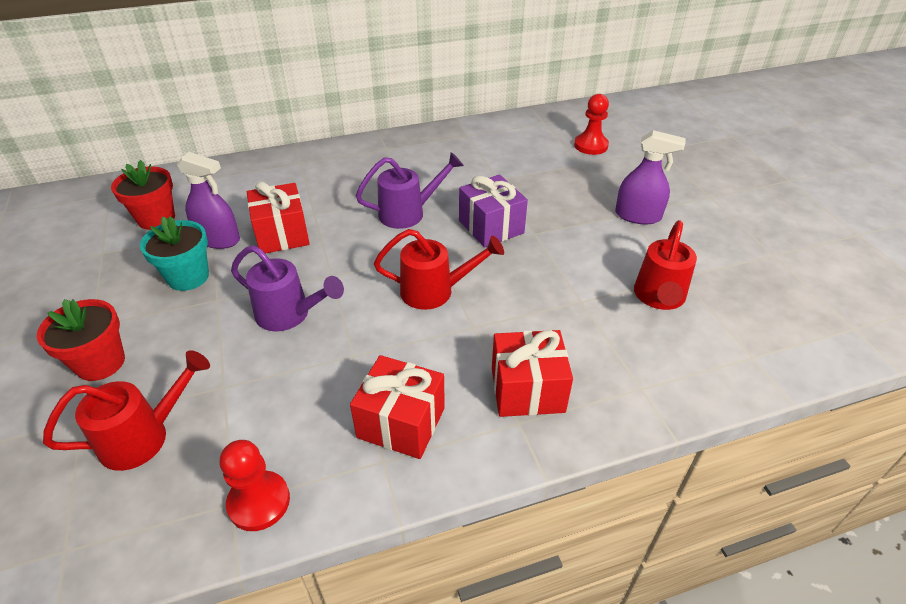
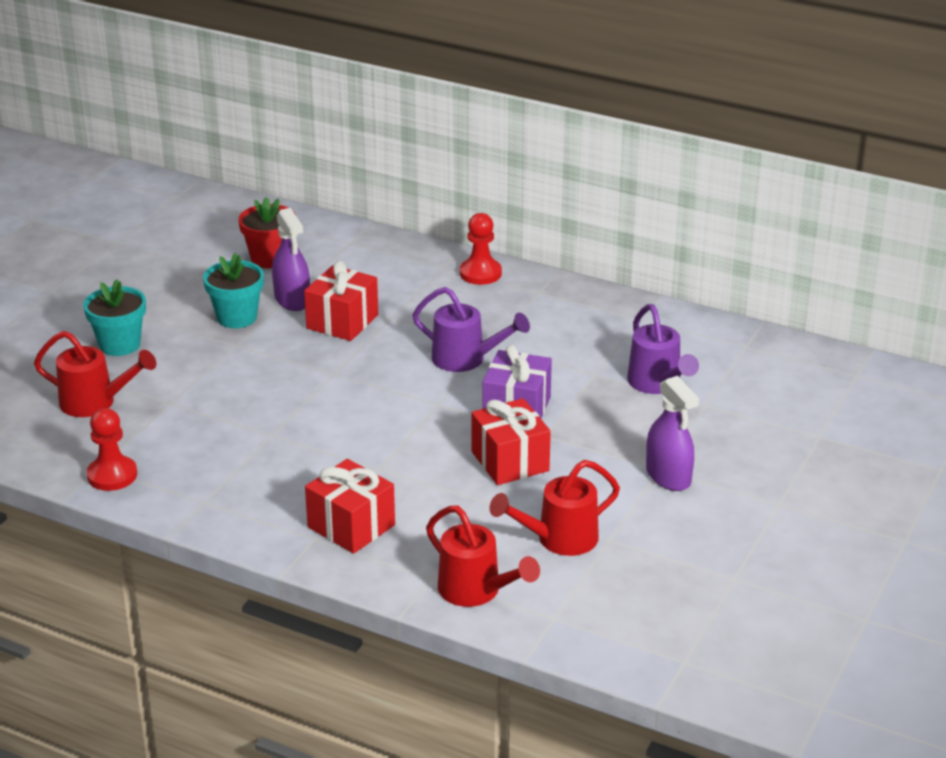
camera: 45 degrees right, 10 degrees down
red flower pot [37,299,125,381] -> turquoise flower pot [83,279,146,356]
purple watering can [231,245,344,331] -> purple watering can moved to [627,304,699,394]
red gift [350,355,445,459] -> red gift moved to [472,398,551,485]
red watering can [374,229,504,310] -> red watering can moved to [426,505,540,607]
red pawn [574,94,609,155] -> red pawn moved to [460,213,502,285]

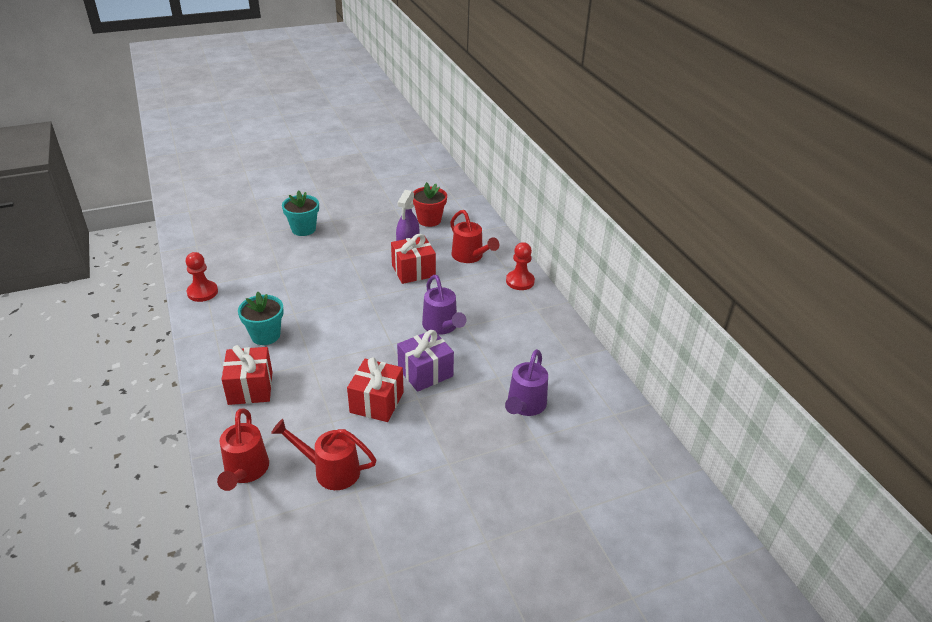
camera: 40 degrees right, 5 degrees up
red watering can [34,331,156,417] -> red watering can moved to [450,210,499,263]
turquoise flower pot [203,253,264,328] -> turquoise flower pot moved to [238,292,284,345]
purple spray bottle [646,376,699,491] -> none

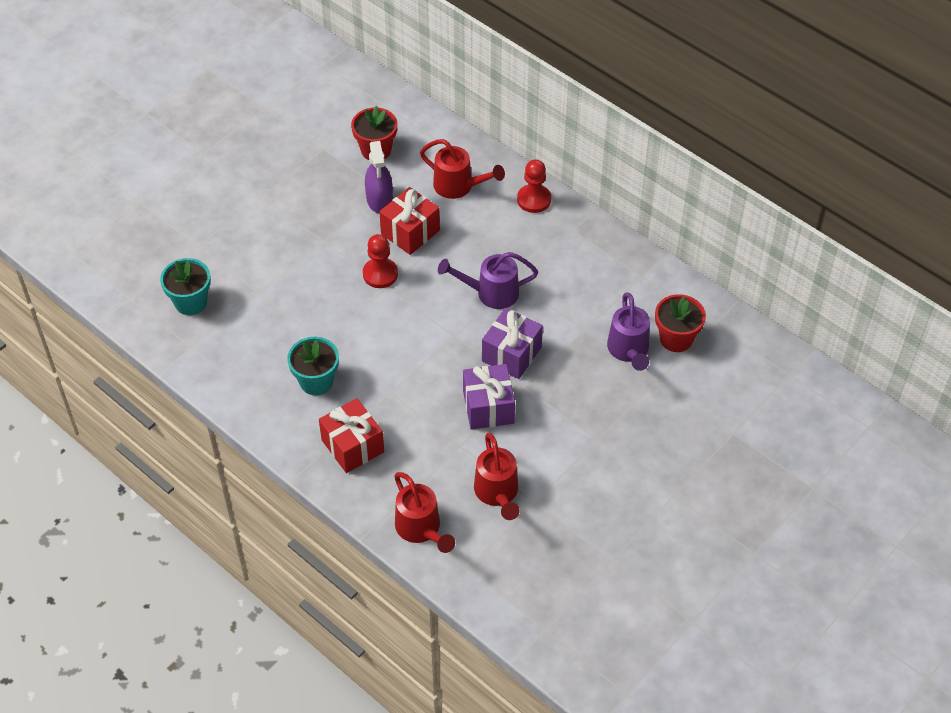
camera: 25 degrees left, 15 degrees up
red pawn [186,252,218,302] -> red pawn moved to [363,234,398,288]
red watering can [271,419,377,490] -> red watering can turned 90 degrees counterclockwise [474,433,520,520]
turquoise flower pot [282,190,319,236] -> turquoise flower pot moved to [160,258,211,315]
red gift [347,357,404,422] -> purple gift [463,364,515,430]
purple watering can [422,275,466,335] -> purple watering can turned 135 degrees clockwise [438,252,538,309]
none -> red flower pot [655,294,706,352]

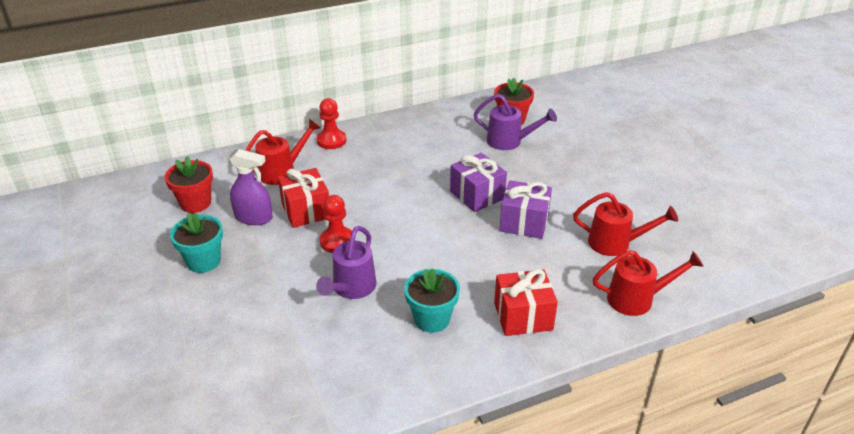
camera: 65 degrees left, 15 degrees down
turquoise flower pot [160,258,211,315] -> turquoise flower pot moved to [170,213,223,273]
purple watering can [438,252,538,309] -> purple watering can moved to [316,226,376,299]

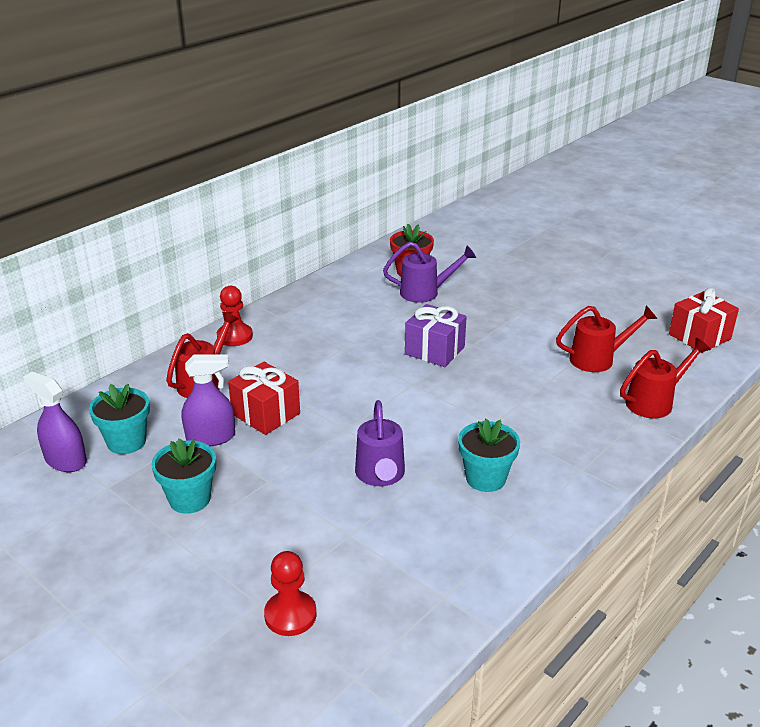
camera: 25 degrees left, 5 degrees down
red flower pot [165,156,213,213] -> turquoise flower pot [89,384,150,454]
red pawn [320,195,352,253] -> red pawn moved to [264,551,317,636]
red gift [494,269,558,336] -> red gift moved to [669,288,739,353]
purple gift [499,180,552,239] -> none
none -> purple spray bottle [23,371,87,472]

